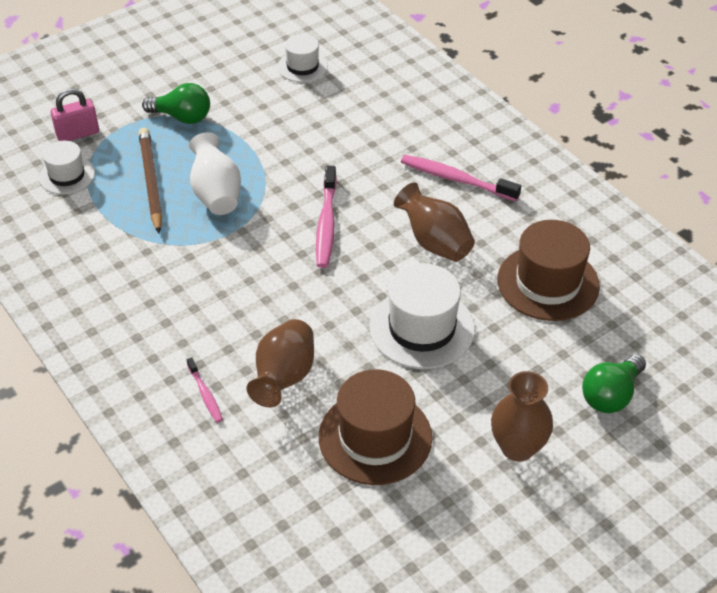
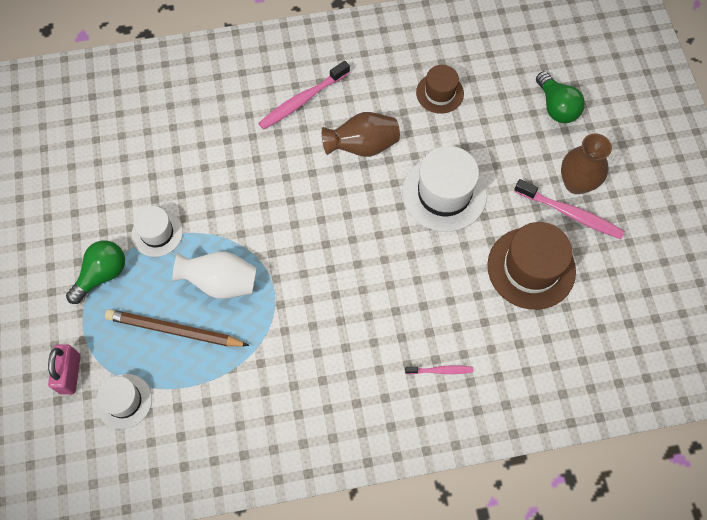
camera: 65 degrees left, 20 degrees up
brown vase [247,319,314,407] -> none
white hat [278,34,328,82] -> white hat moved to [131,206,183,257]
pink toothbrush [316,166,337,268] -> pink toothbrush moved to [514,179,625,239]
brown hat [497,220,600,321] -> brown hat [416,65,464,114], size x0.59

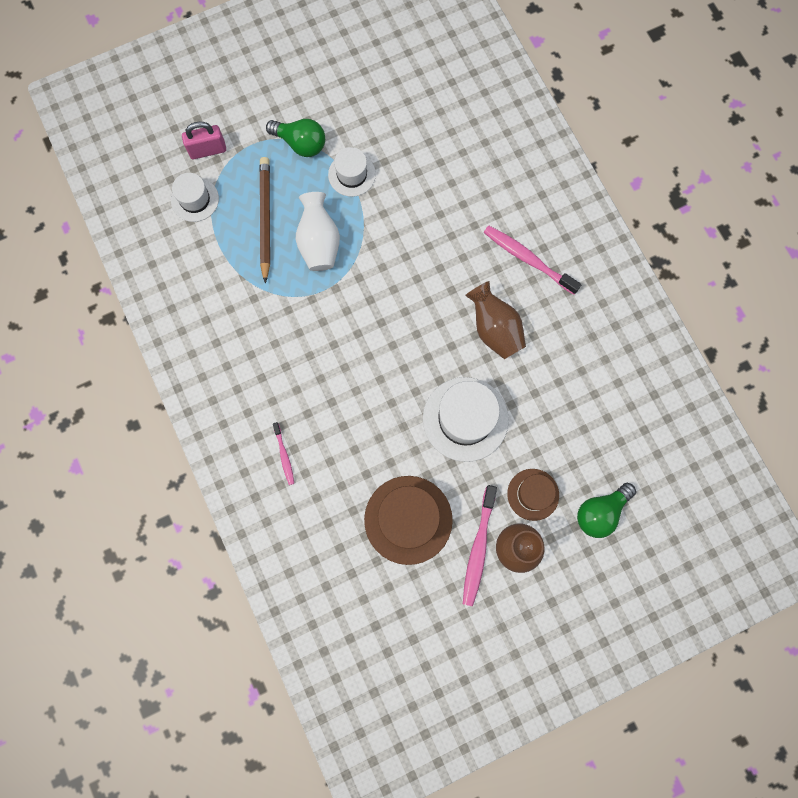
camera: 75 degrees right, 10 degrees up
brown hat [416,65,464,114] -> brown hat moved to [507,469,559,521]

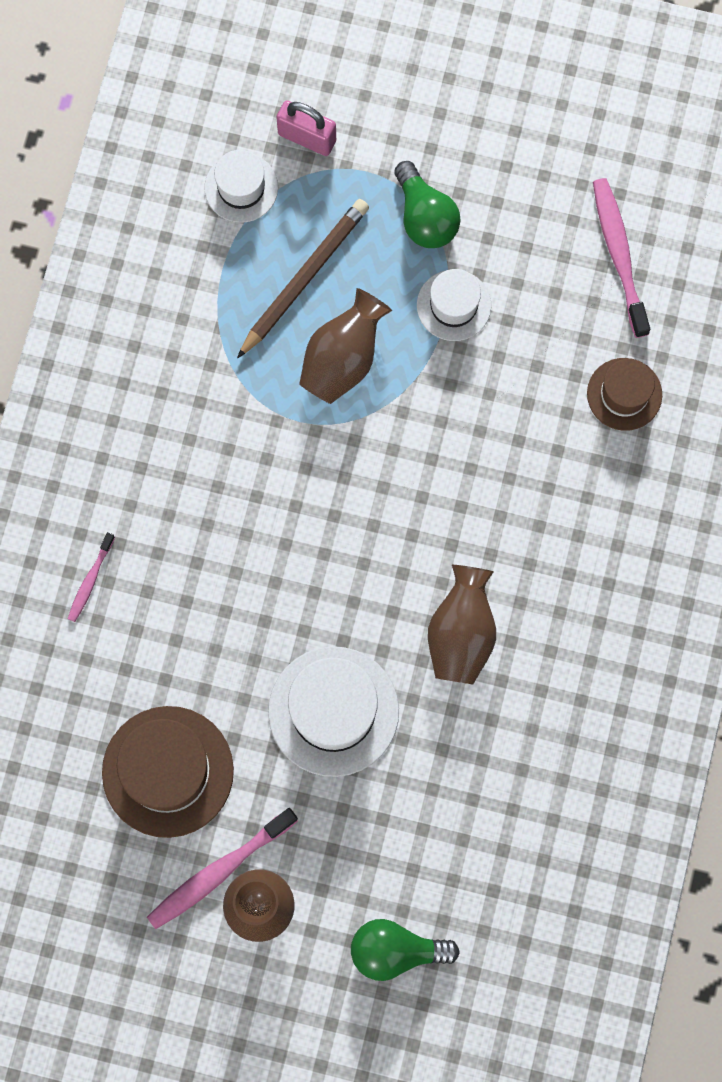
camera: 40 degrees right, 0 degrees up
white vase [296,192,340,271] -> brown vase [299,288,392,404]
pink toothbrush [484,225,582,295] -> pink toothbrush moved to [593,178,650,338]
brown hat [507,469,559,521] -> brown hat moved to [587,358,662,431]

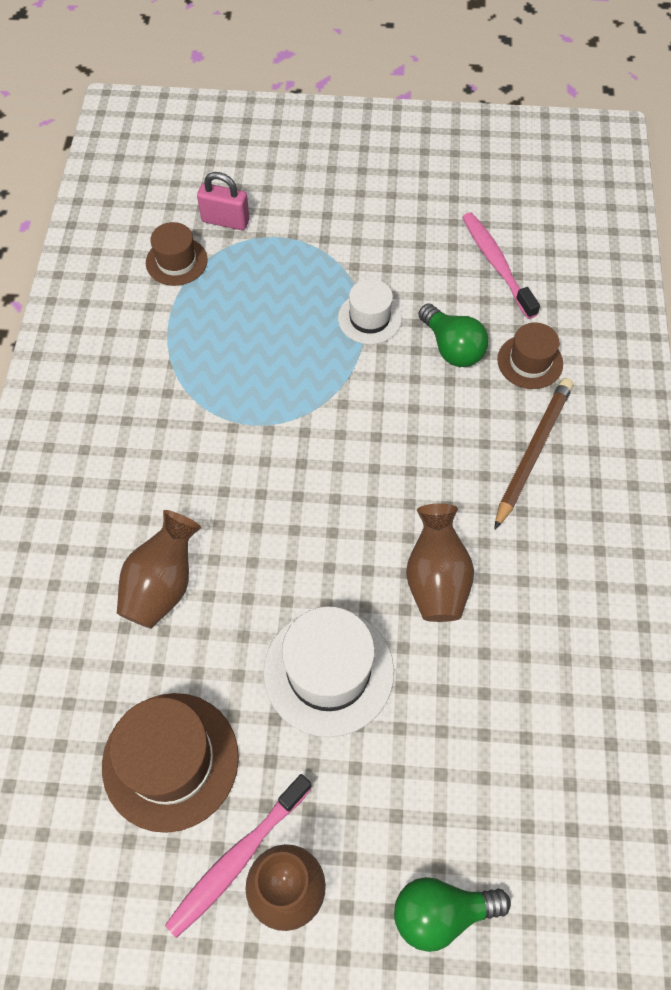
camera: 10 degrees left, 15 degrees down
pink toothbrush [68,532,115,622] -> none
white hat [204,150,278,223] -> brown hat [146,222,208,286]
brown pencil [237,199,369,359] -> brown pencil moved to [494,378,573,530]
brown vase [299,288,392,404] -> brown vase moved to [117,510,201,629]
green light bulb [394,161,460,248] -> green light bulb moved to [418,303,489,367]

